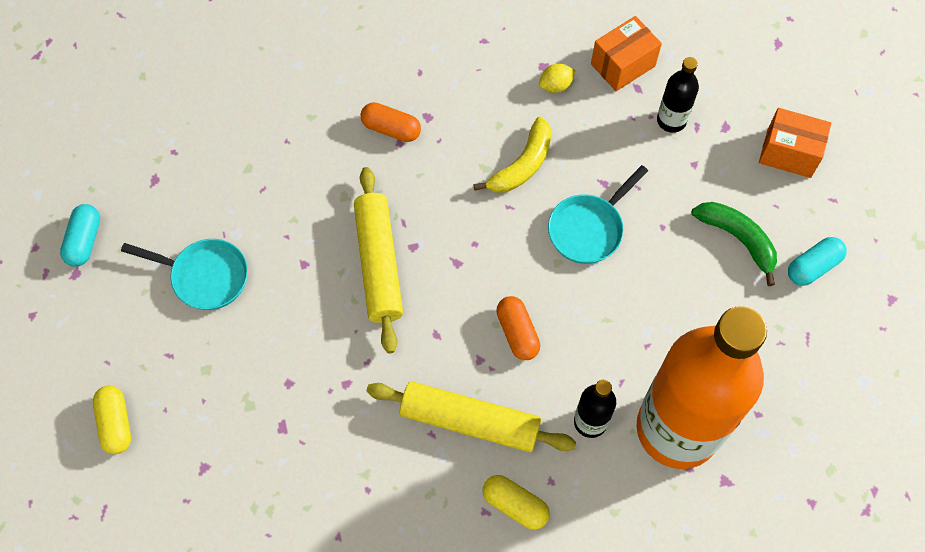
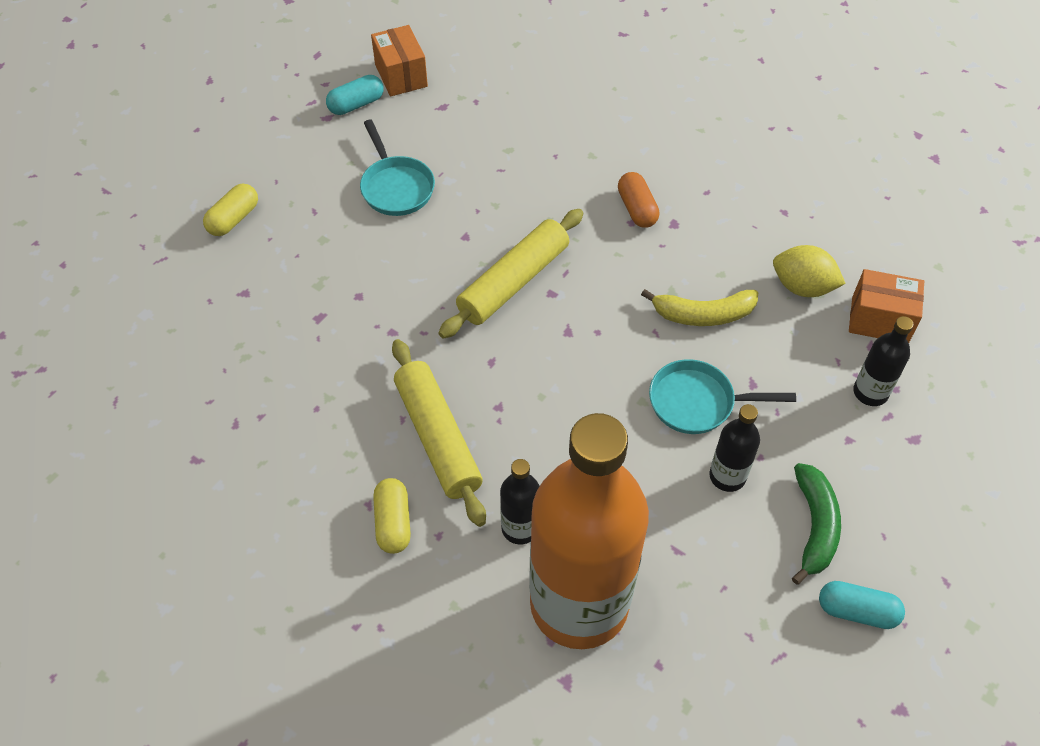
camera: 50 degrees right, 10 degrees down
orange capsule [496,296,540,360] -> none
yellow lemon [539,63,576,93] -> yellow lemon [773,245,846,297], size x1.61
orange box [759,108,831,178] -> orange box moved to [371,25,428,97]
none -> black bottle [709,404,760,492]

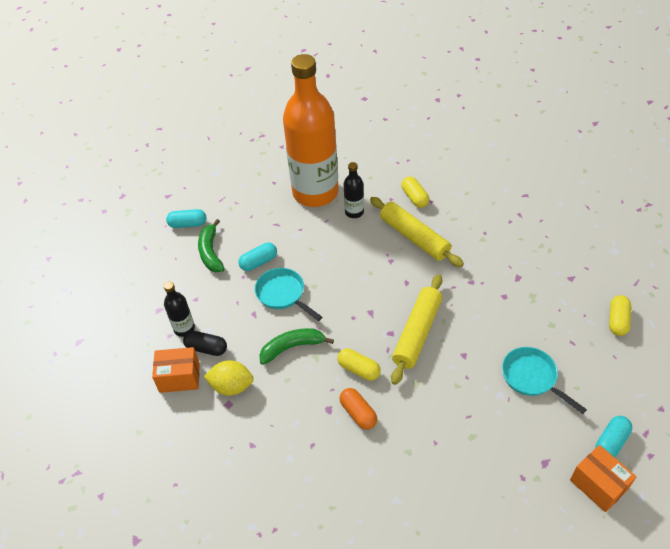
camera: 165 degrees right, 5 degrees down
yellow banana [641,289,758,326] -> green banana [259,328,334,365]
turquoise pan [649,359,796,434] -> turquoise pan turned 120 degrees counterclockwise [255,268,322,321]
black bottle [709,404,760,492] -> turquoise capsule [238,243,277,271]
none -> black capsule [183,331,227,356]
none -> yellow capsule [337,348,381,381]

